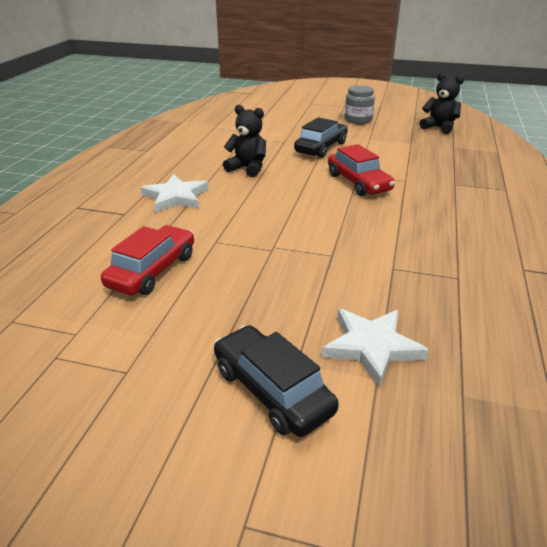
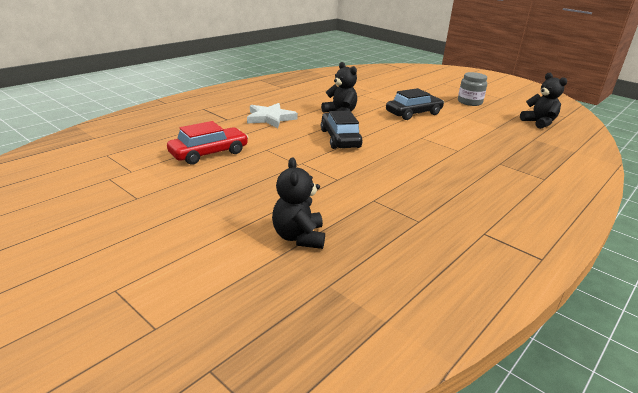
camera: 25 degrees right, 5 degrees down
black car [214,325,339,437] -> black car moved to [321,111,363,149]
white star [322,309,429,387] -> black teddy bear [272,158,325,249]
red car [328,144,395,196] -> none

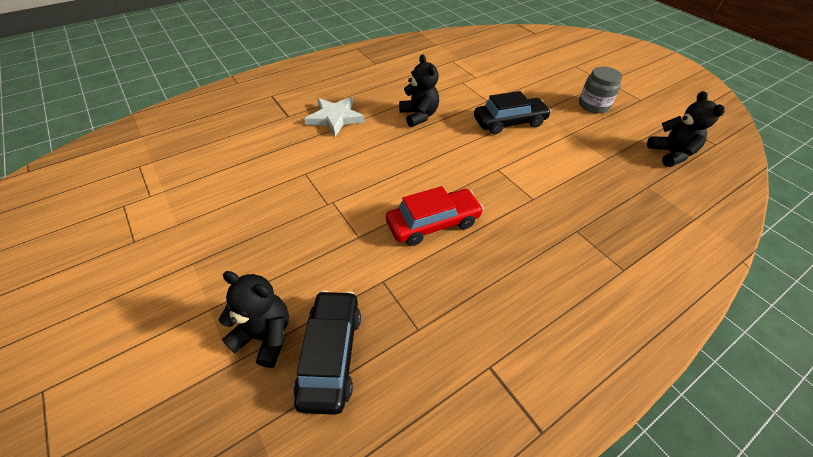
camera: 15 degrees right, 20 degrees up
red car [167,121,248,165] -> red car moved to [386,186,484,246]
black teddy bear [272,158,325,249] -> black teddy bear turned 105 degrees clockwise [219,271,289,368]
black car [321,111,363,149] -> black car moved to [294,290,361,415]

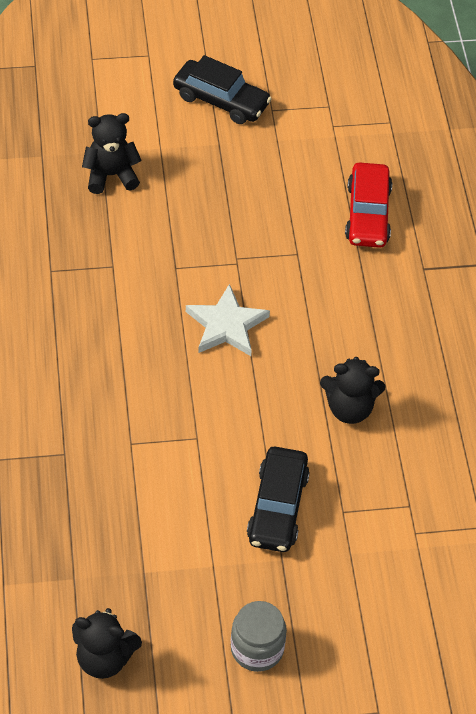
camera: 115 degrees right, 5 degrees up
black teddy bear [219,271,289,368] -> black teddy bear turned 150 degrees counterclockwise [82,113,142,194]
black car [294,290,361,415] -> black car moved to [173,55,272,124]
white star [304,97,365,137] -> white star moved to [186,284,270,356]
red car [386,186,484,246] -> red car moved to [345,162,392,248]

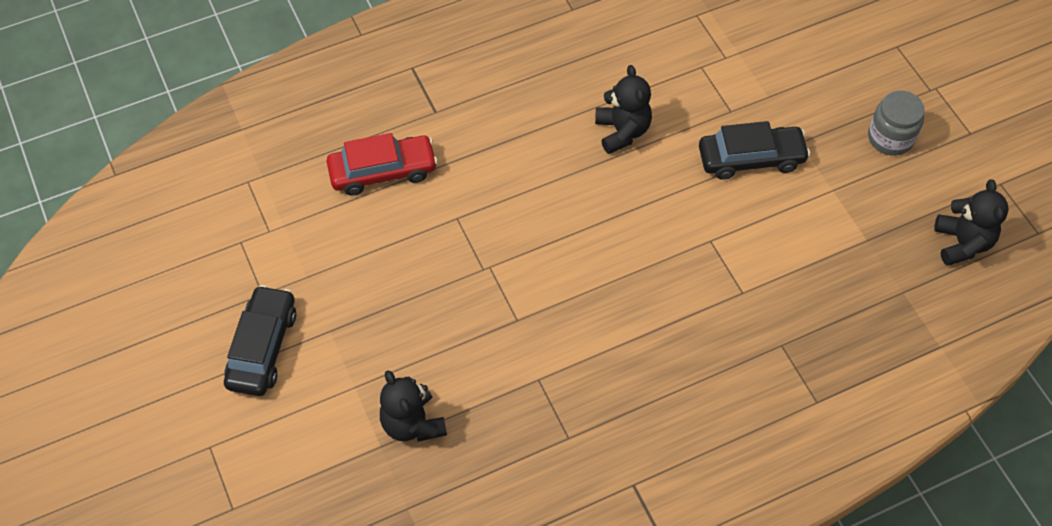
camera: 105 degrees left, 5 degrees up
white star [186,284,270,356] -> none

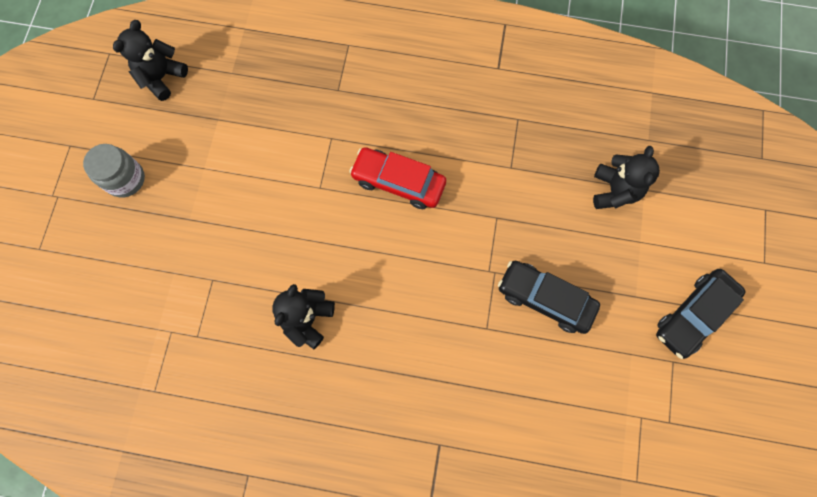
camera: 145 degrees left, 15 degrees up
red car [326,133,438,196] -> red car moved to [349,147,446,209]
black car [699,121,810,180] -> black car moved to [498,261,600,334]

